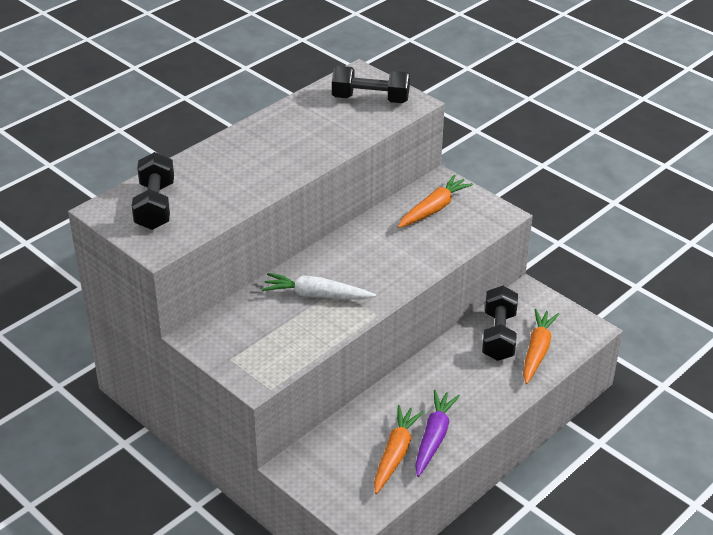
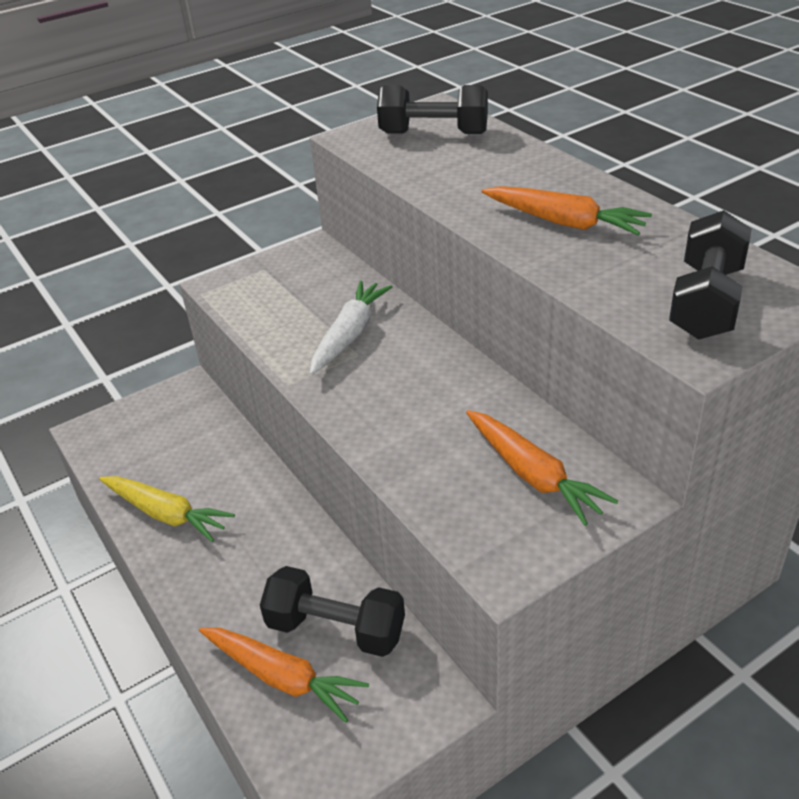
camera: 105 degrees right, 0 degrees up
orange carrot [374,405,424,494] -> orange carrot moved to [482,186,652,235]
purple carrot [415,390,460,477] -> yellow carrot [99,476,235,542]

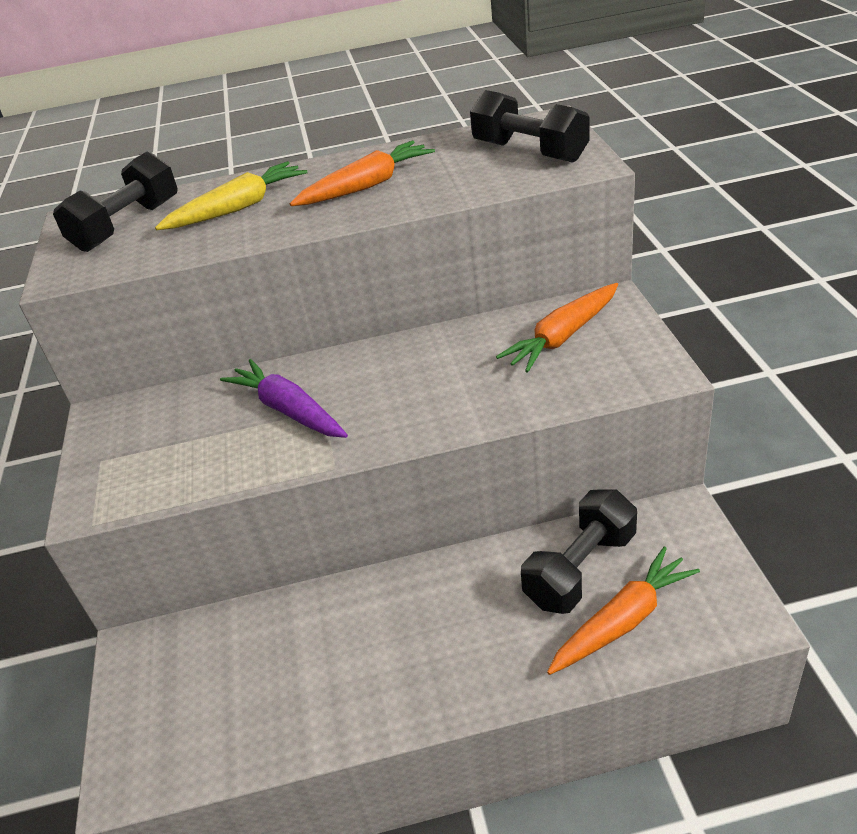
camera: 65 degrees left, 0 degrees up
yellow carrot [99,476,235,542] -> yellow carrot moved to [155,161,307,230]
white carrot [310,280,392,375] -> purple carrot [220,359,348,438]
orange carrot [466,410,618,526] -> orange carrot turned 150 degrees clockwise [496,283,618,373]

